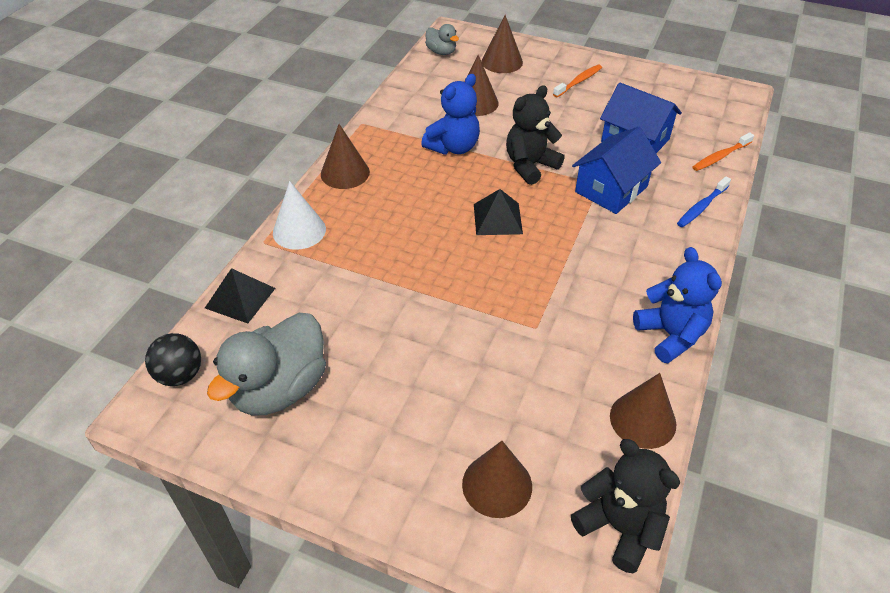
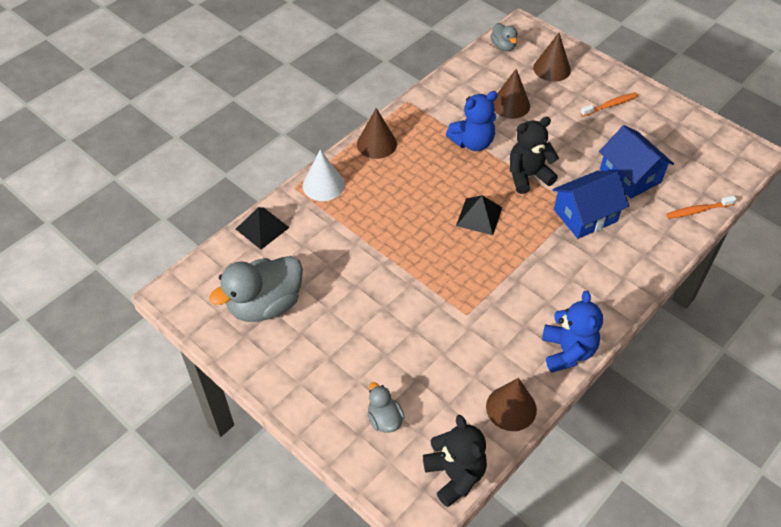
camera: 20 degrees right, 5 degrees up
black ball [145,333,201,386] -> none
brown cone [462,441,532,518] -> grey duck [368,382,404,433]
blue toothbrush [677,176,731,227] -> none

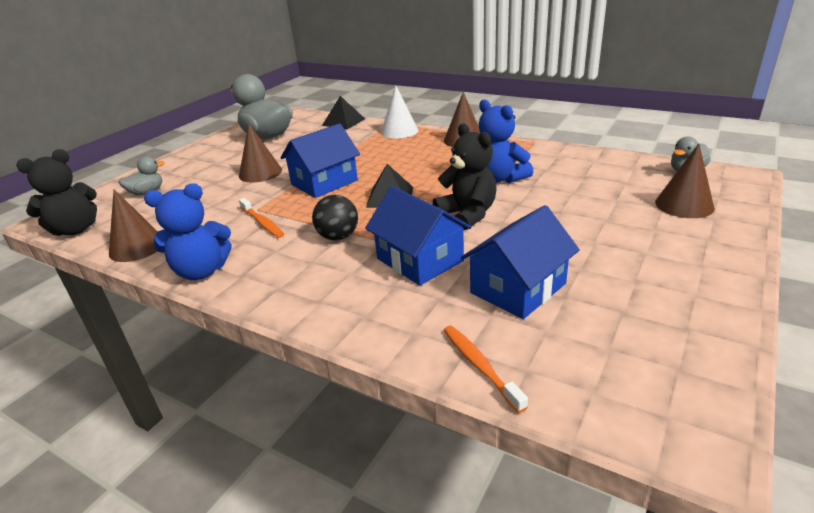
camera: 80 degrees right, 20 degrees down
brown cone [493,69,530,119] -> brown cone moved to [239,123,282,182]
orange toothbrush [581,92,638,117] -> orange toothbrush moved to [239,198,284,238]
none -> blue house [280,123,360,198]
none -> black ball [312,195,358,241]

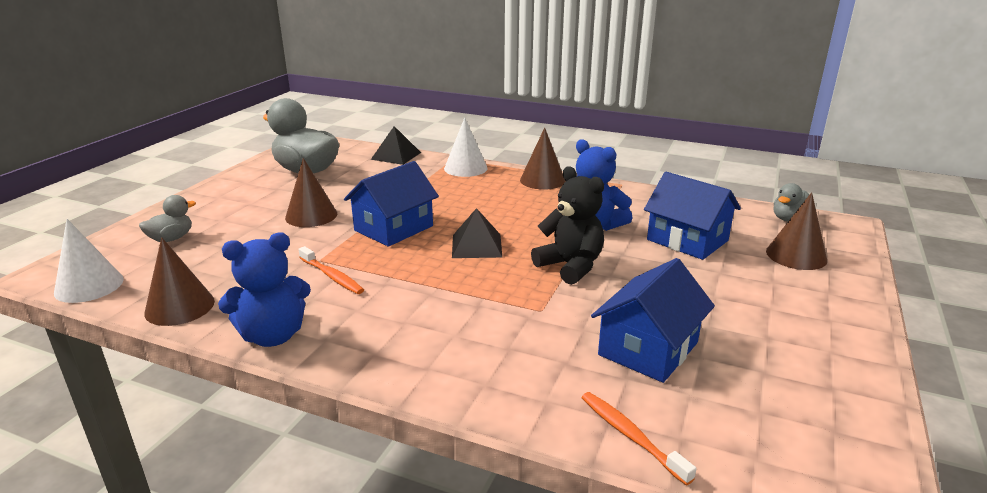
camera: 10 degrees left, 5 degrees down
black teddy bear [16,149,97,236] -> white cone [54,219,124,303]
black ball [312,195,358,241] -> none
blue house [365,186,472,286] -> blue house moved to [644,172,741,260]

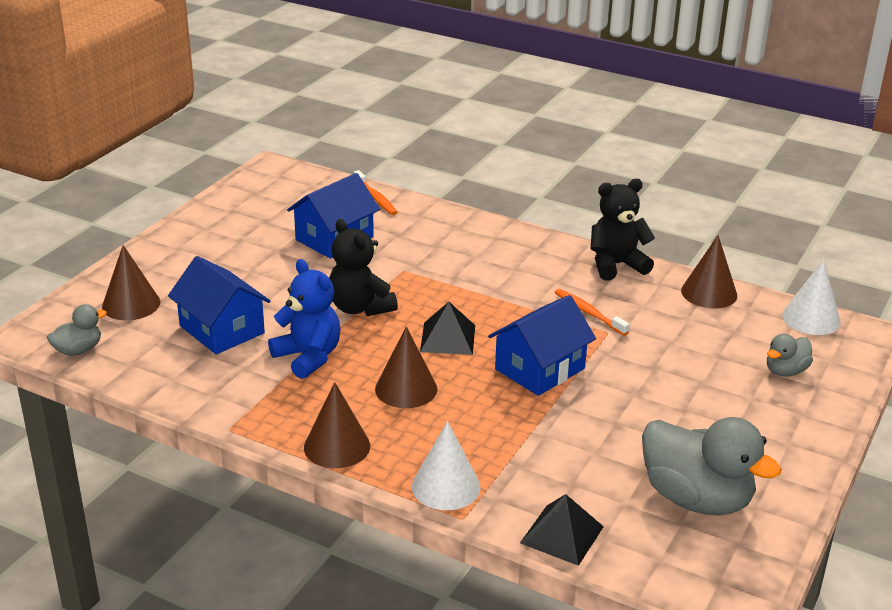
camera: 175 degrees left, 5 degrees up
blue teddy bear [218,233,311,347] -> black teddy bear [590,179,655,280]
brown cone [285,158,337,227] -> brown cone moved to [375,326,438,408]

